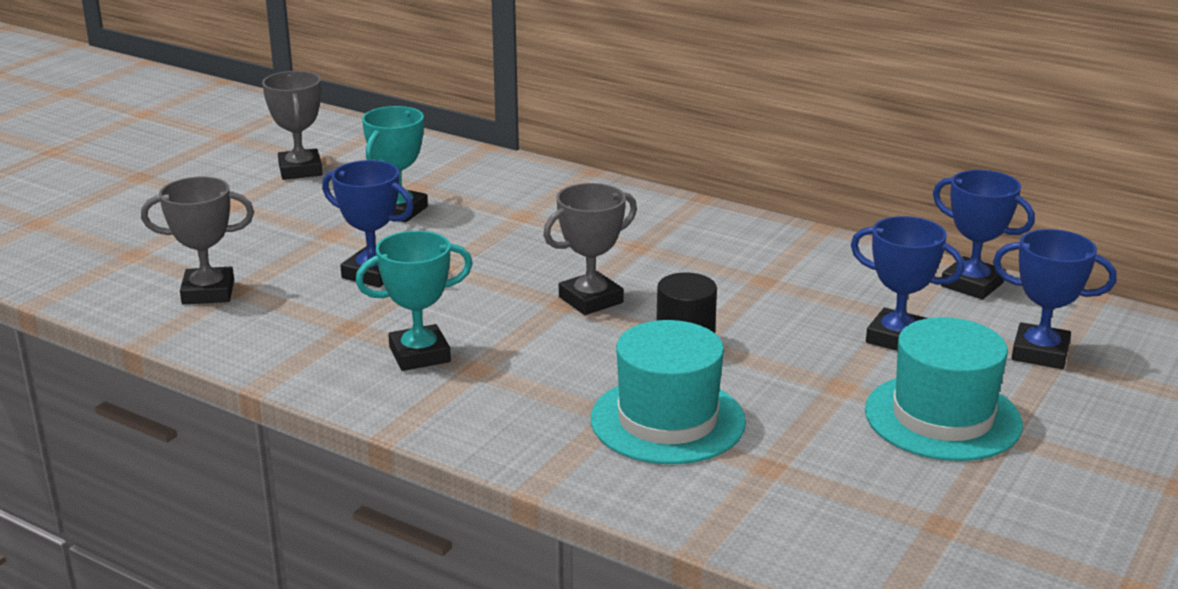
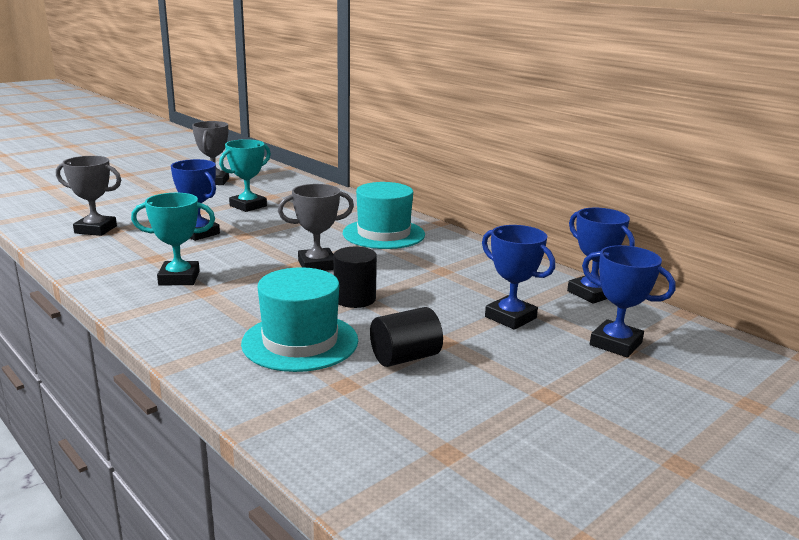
camera: 15 degrees right, 5 degrees down
turquoise hat [865,317,1023,461] -> turquoise hat moved to [343,182,425,249]
none -> black cylinder [370,307,443,367]

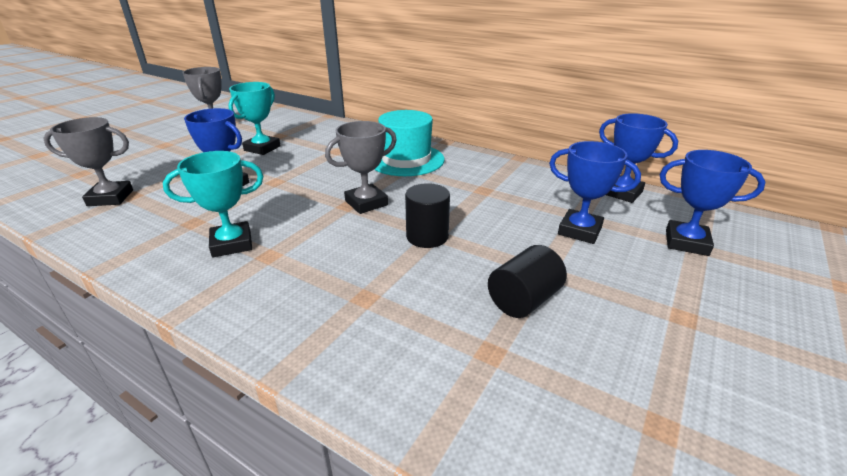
camera: 15 degrees left, 10 degrees up
turquoise hat [241,267,358,372] -> none

